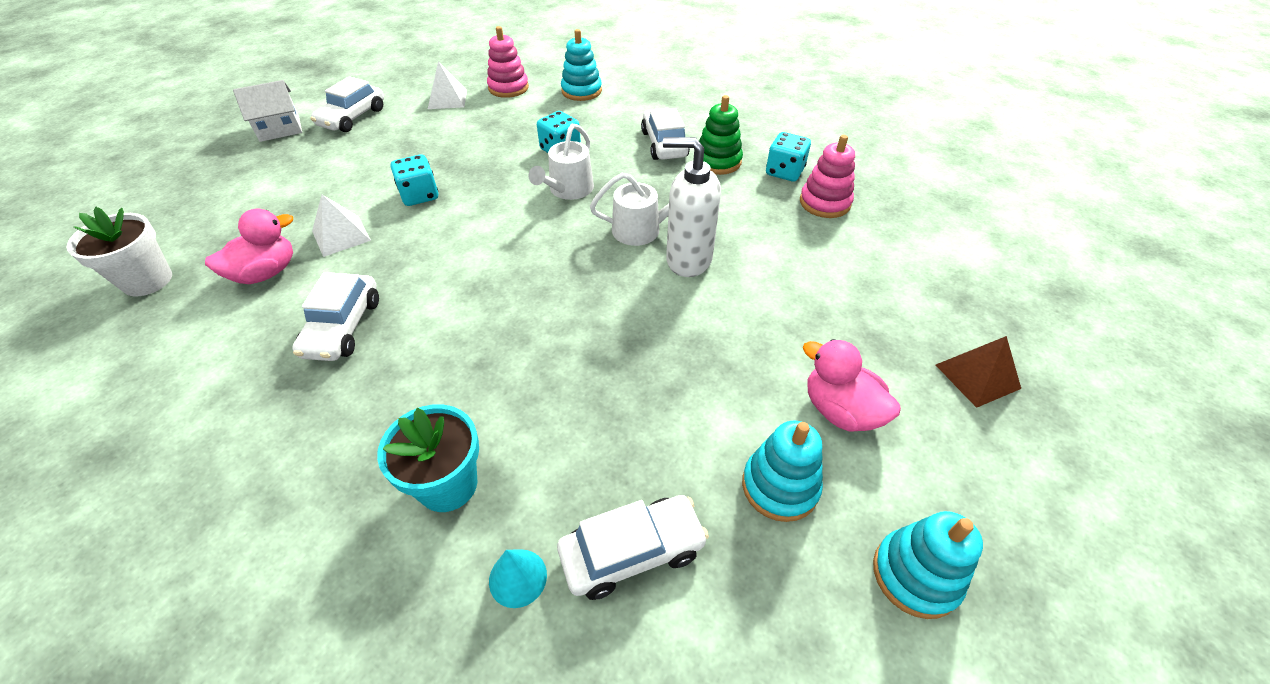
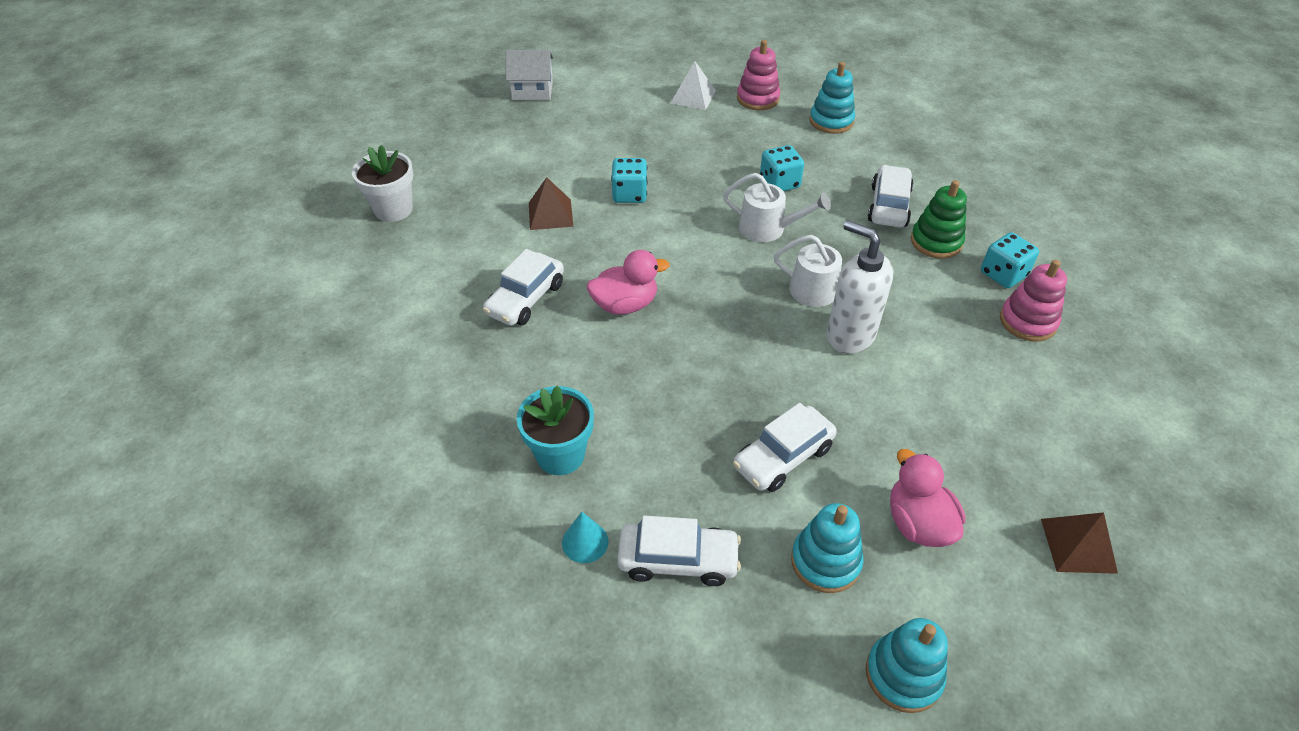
camera: 25 degrees right, 0 degrees up
pink duck [205,209,293,284] -> pink duck moved to [587,250,669,315]
white car [311,76,384,132] -> white car moved to [733,403,837,492]
white pyramid [312,195,371,257] -> brown pyramid [529,177,573,230]
white watering can [528,124,594,200] -> white watering can turned 120 degrees counterclockwise [723,173,831,242]

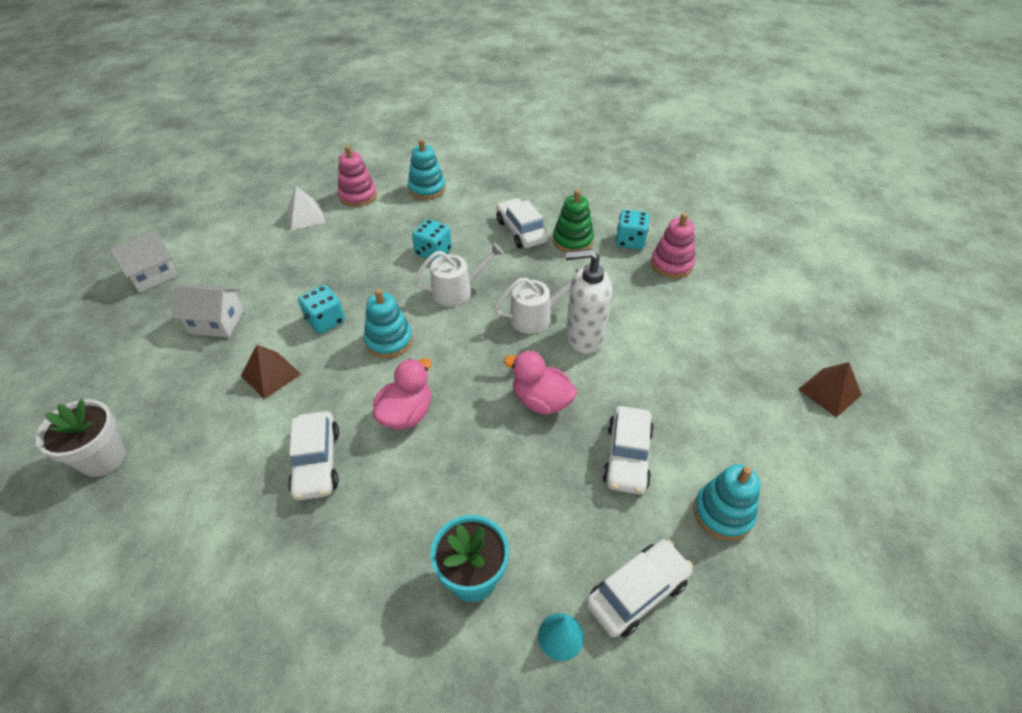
camera: 40 degrees left, 0 degrees up
turquoise stacking toy [866,618,948,713] -> turquoise stacking toy moved to [364,289,413,358]
pink duck [890,449,965,547] -> pink duck moved to [503,351,577,415]
none -> white house [173,285,244,338]

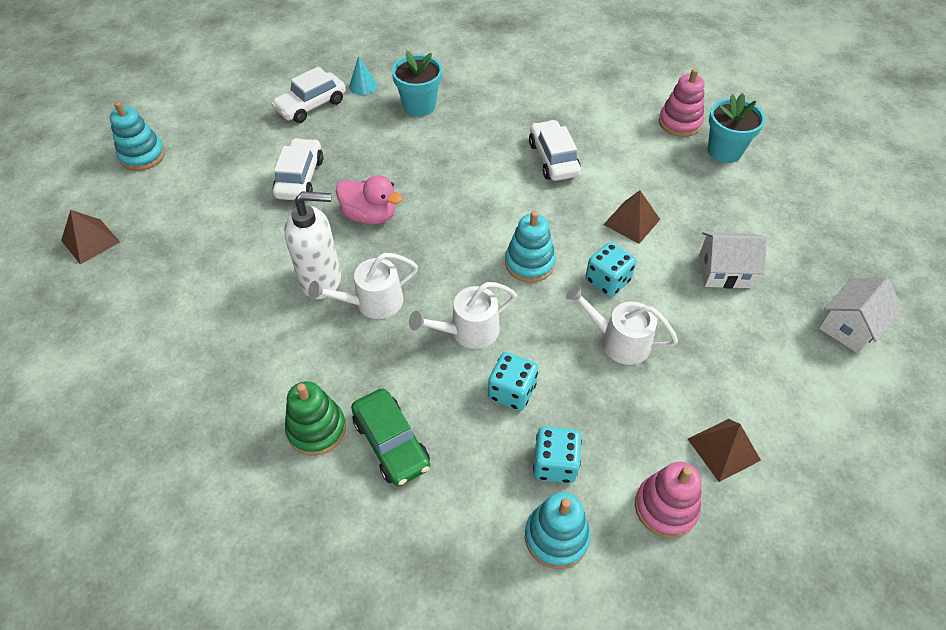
camera: 175 degrees right, 5 degrees up
white flower pot [36,399,126,477] -> turquoise flower pot [707,93,765,163]
white pyramid [286,186,325,230] -> brown pyramid [688,419,761,482]
pink duck [373,358,431,430] -> none
white car [496,198,548,248] -> green car [351,389,430,486]
turquoise dice [616,210,649,250] -> turquoise dice moved to [533,426,582,483]
pink stacking toy [651,213,695,279] -> pink stacking toy moved to [659,68,705,137]
turquoise stacking toy [694,464,760,541] -> turquoise stacking toy moved to [110,102,165,171]
none -> white watering can [566,285,678,365]

